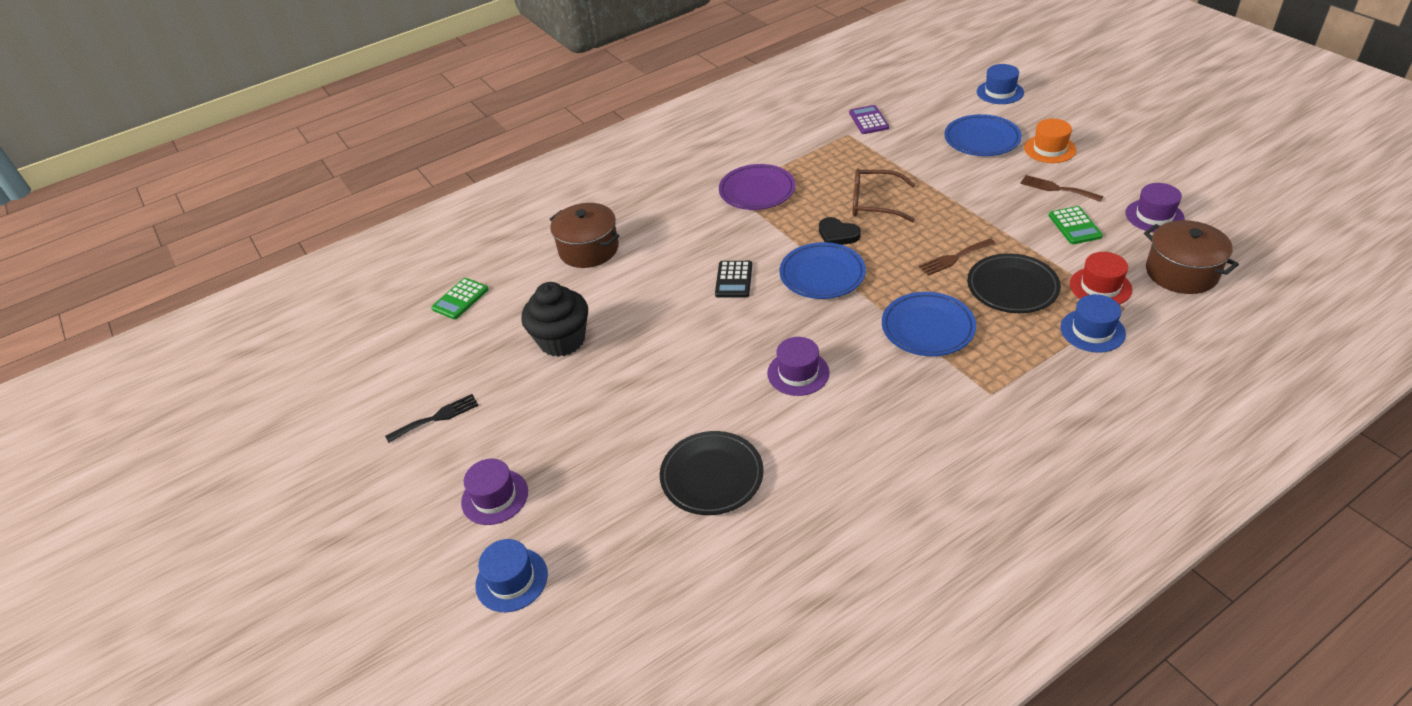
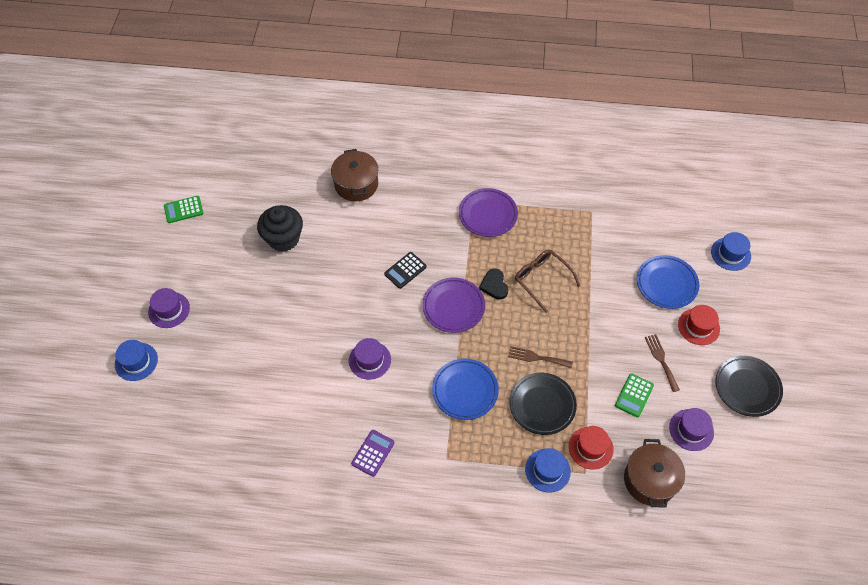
camera: 35 degrees right, 15 degrees up
black fork [385,394,479,443] -> none
green calculator [431,278,489,319] -> green calculator moved to [164,196,203,223]
black plate [660,431,763,515] -> black plate moved to [716,356,783,417]
blue plate [779,242,866,299] -> purple plate [422,278,485,333]
purple calculator [849,105,889,134] -> purple calculator moved to [351,430,395,477]
orange hat [1024,119,1076,163] -> red hat [678,305,720,345]

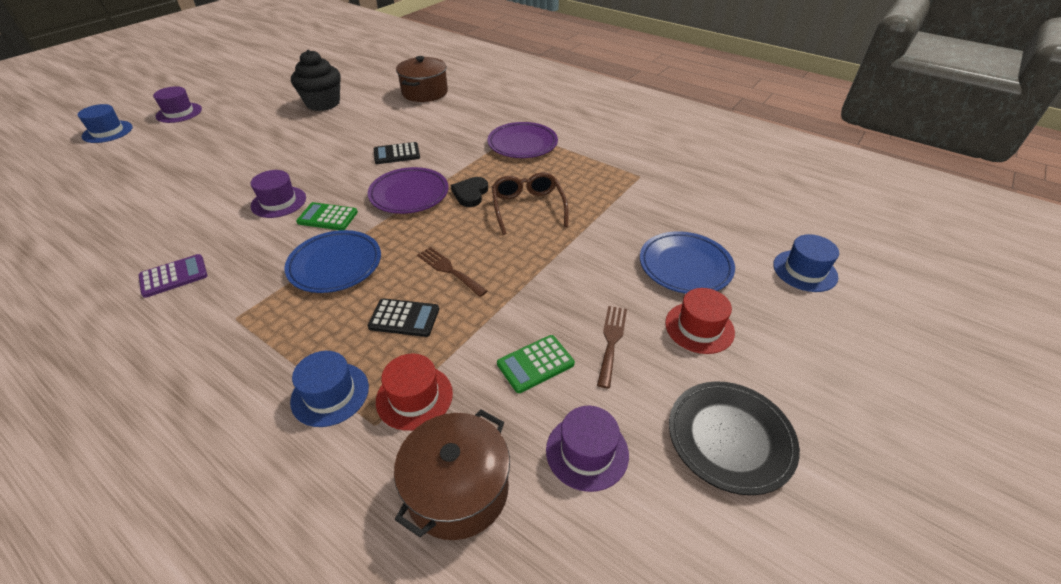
camera: 30 degrees right, 15 degrees down
green calculator [164,196,203,223] -> green calculator moved to [296,202,358,230]
black plate [509,373,577,435] -> black calculator [368,298,439,337]

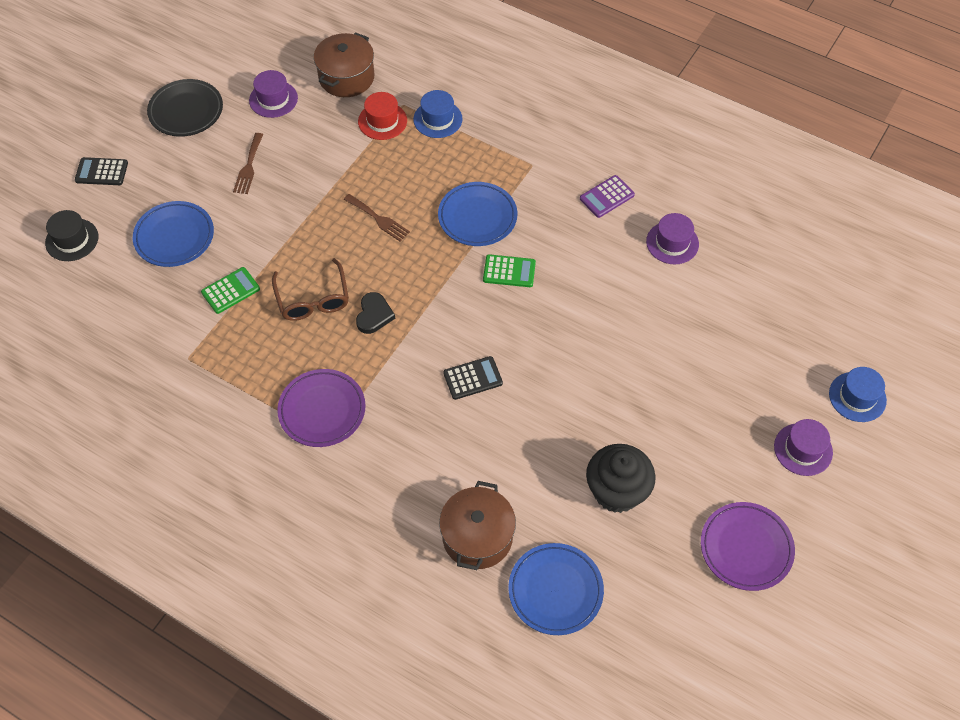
camera: 175 degrees right, 15 degrees up
purple hat [251,170,306,218] -> purple hat moved to [646,213,699,264]
purple plate [368,167,449,214] -> purple plate moved to [701,502,795,591]
black calculator [368,298,439,337] -> black calculator moved to [75,157,128,185]
green calculator [497,335,575,393] -> green calculator moved to [201,267,260,314]
red hat [665,288,735,354] -> none
blue hat [773,234,839,292] -> black hat [45,210,98,261]
none -> blue plate [508,543,604,635]

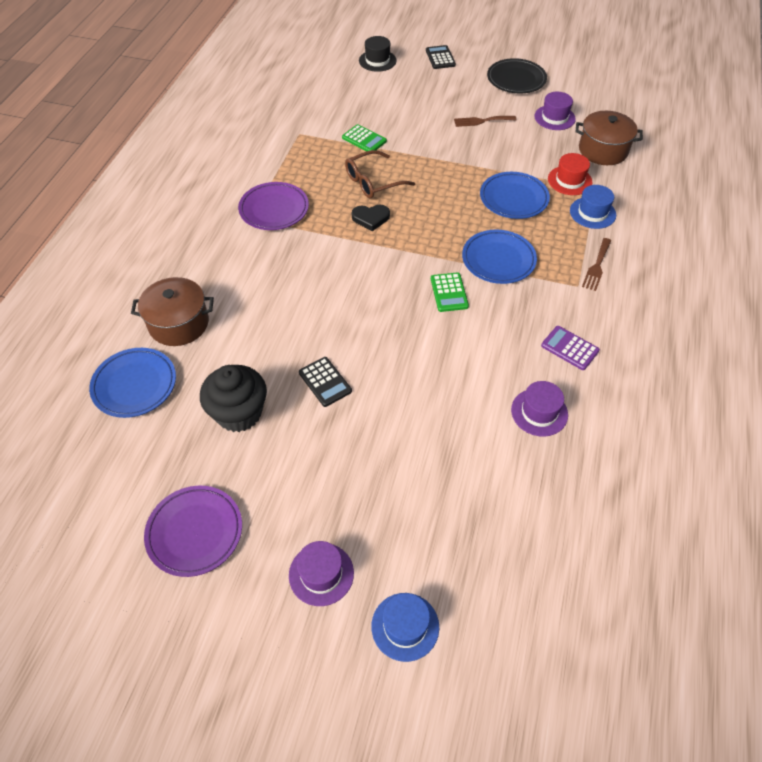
camera: 75 degrees right, 5 degrees down
blue plate [133,201,214,267] -> blue plate moved to [480,172,550,219]
brown fork [343,194,410,242] -> brown fork moved to [582,238,611,291]
black calculator [443,356,503,400] -> black calculator moved to [299,357,352,407]

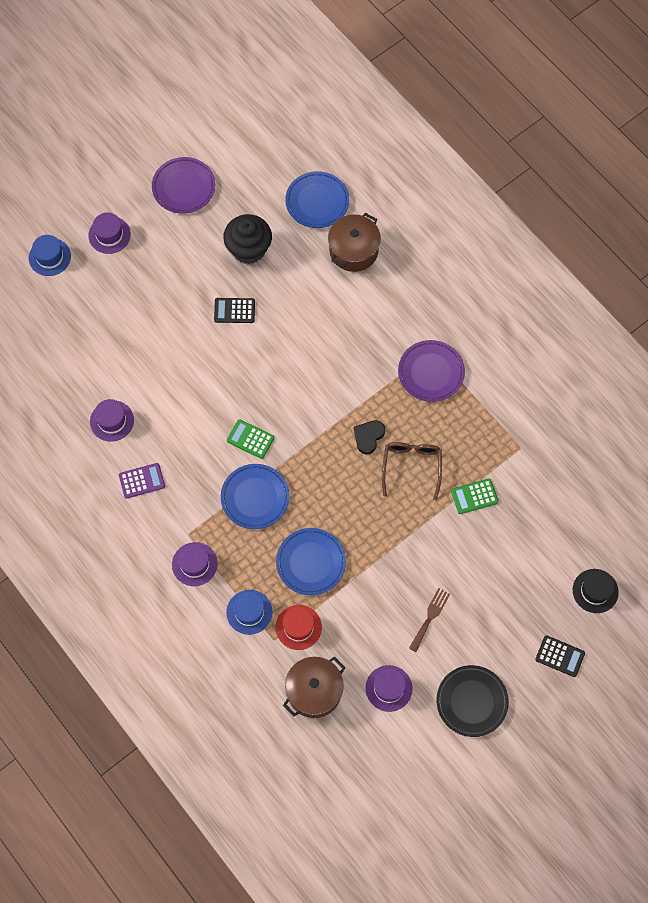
camera: 125 degrees right, 15 degrees up
brown fork [582,238,611,291] -> purple hat [172,542,218,586]

